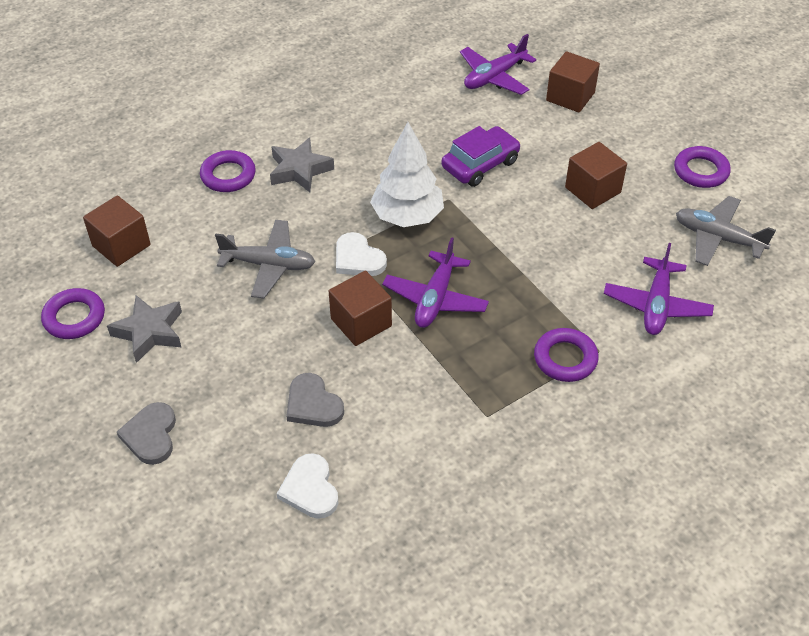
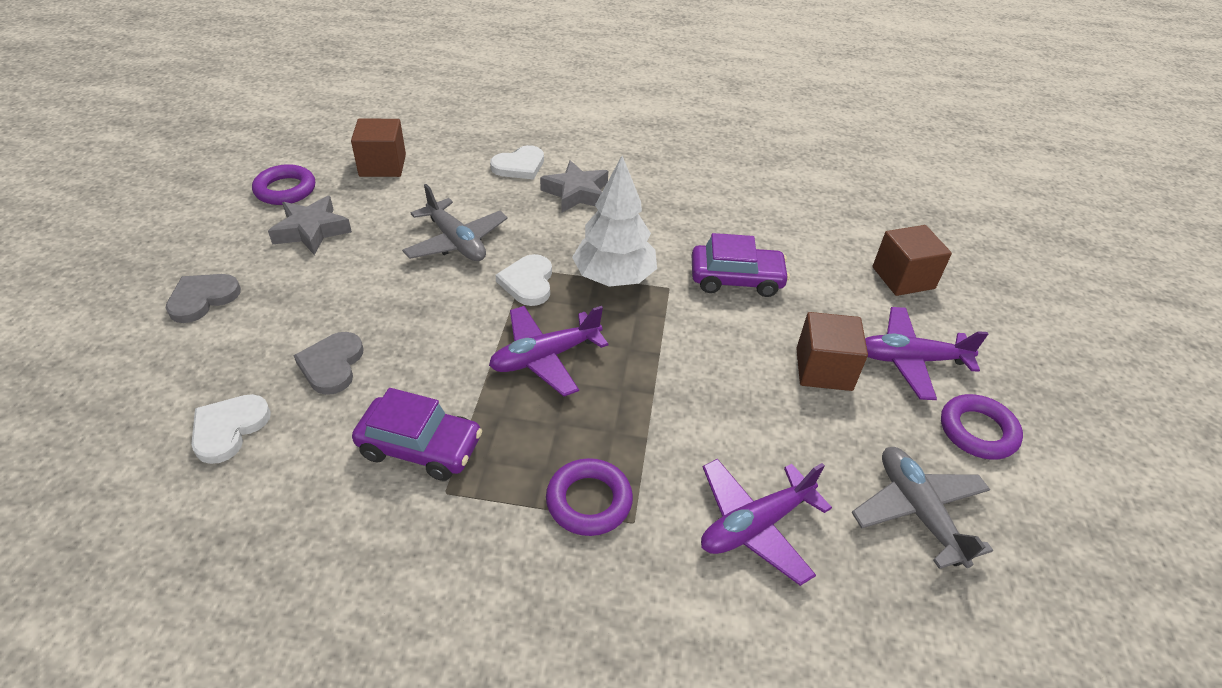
camera: 40 degrees right, 5 degrees down
purple ring [200,150,256,192] -> white heart [490,145,544,180]
brown cube [329,271,392,346] -> none
purple plane [460,34,536,95] -> purple plane moved to [865,307,988,400]
none -> purple car [352,388,482,481]

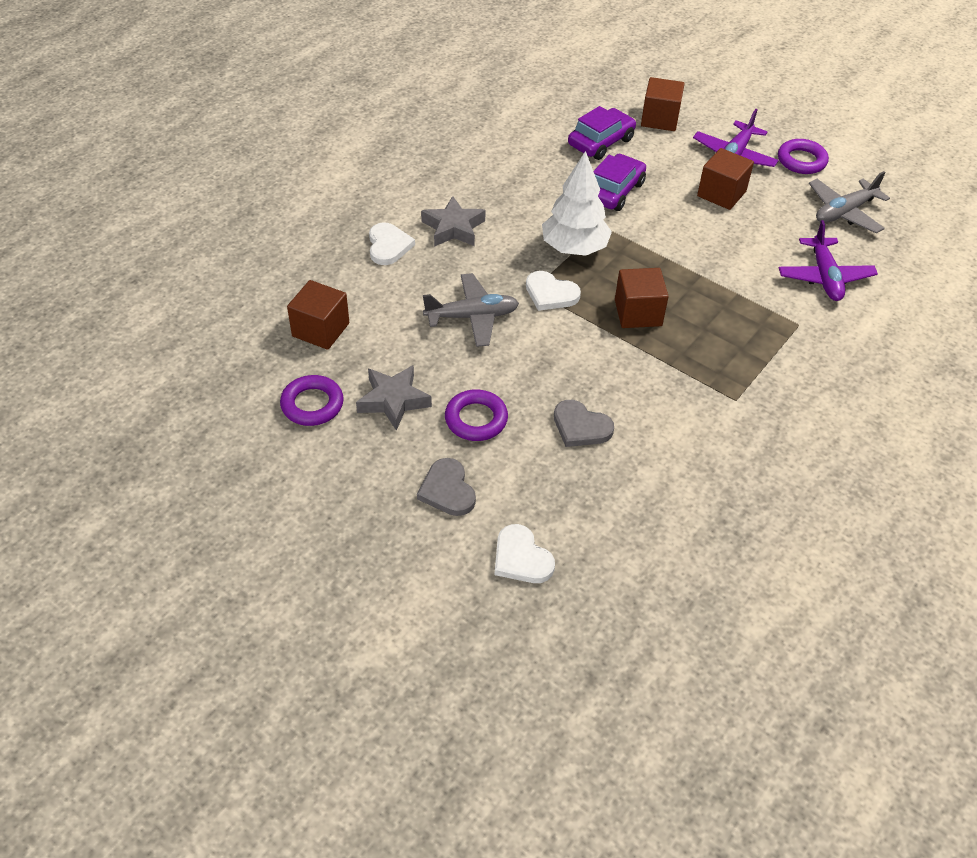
camera: 60 degrees left, 5 degrees up
white heart [191,394,271,464] -> white heart moved to [494,524,555,583]
purple car [352,388,482,481] -> purple car moved to [568,106,636,160]
purple plane [489,306,608,396] -> brown cube [615,268,669,328]
purple ring [546,458,633,536] -> purple ring moved to [445,389,508,441]
grey plane [851,447,993,569] -> grey plane turned 45 degrees counterclockwise [809,171,890,233]

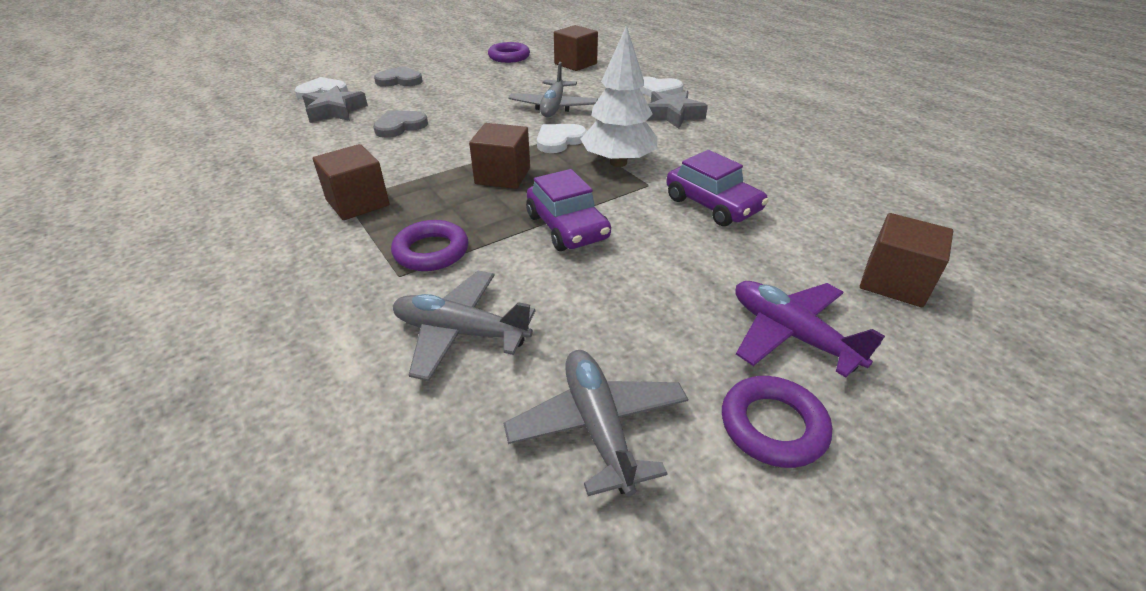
camera: 110 degrees right, 10 degrees down
grey star [356,365,432,431] -> grey star moved to [302,85,368,123]
purple ring [445,389,508,441] -> purple ring moved to [391,220,468,271]
purple car [568,106,636,160] -> purple car moved to [526,169,611,251]
brown cube [697,148,754,210] -> brown cube moved to [313,144,390,220]
purple plane [779,220,878,301] -> grey plane [393,271,535,381]

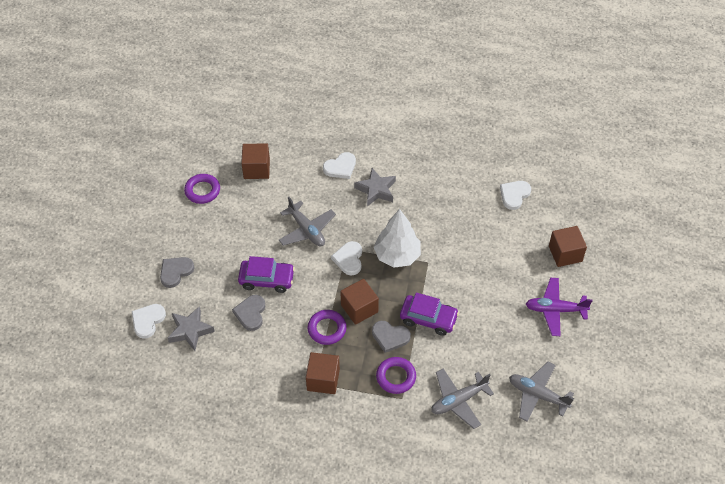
camera: 45 degrees left, 15 degrees up
purple car [666,150,768,226] -> purple car moved to [238,256,295,293]
purple ring [722,376,832,468] -> purple ring moved to [308,310,347,345]
none -> grey heart [372,321,411,353]
none -> white heart [500,181,531,210]

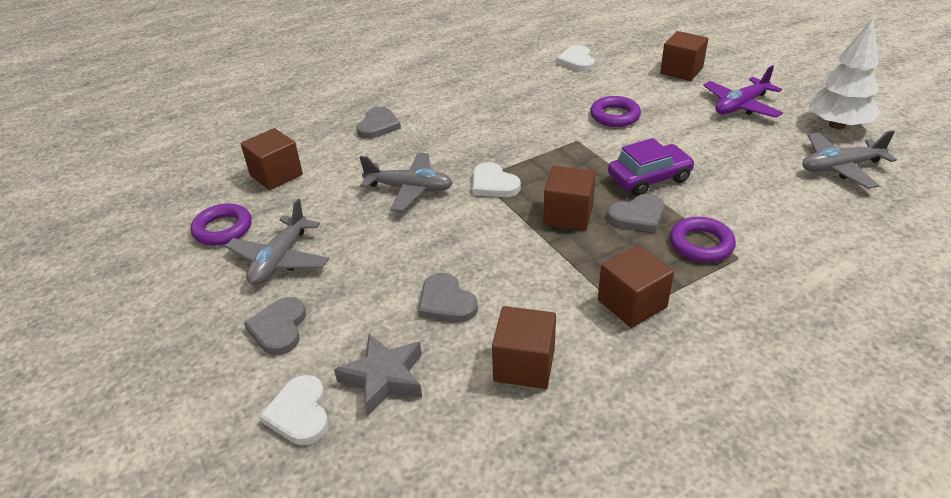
camera: 40 degrees left, 15 degrees down
purple car [238,256,295,293] -> none
purple ring [308,310,347,345] -> purple ring moved to [590,96,641,127]
white heart [323,152,356,179] -> grey heart [356,107,401,139]
grey star [354,168,396,206] -> none
white tree [374,209,421,268] -> white tree moved to [809,18,880,130]
grey plane [431,369,494,429] -> grey plane moved to [226,199,329,285]
none -> brown cube [492,306,556,389]

